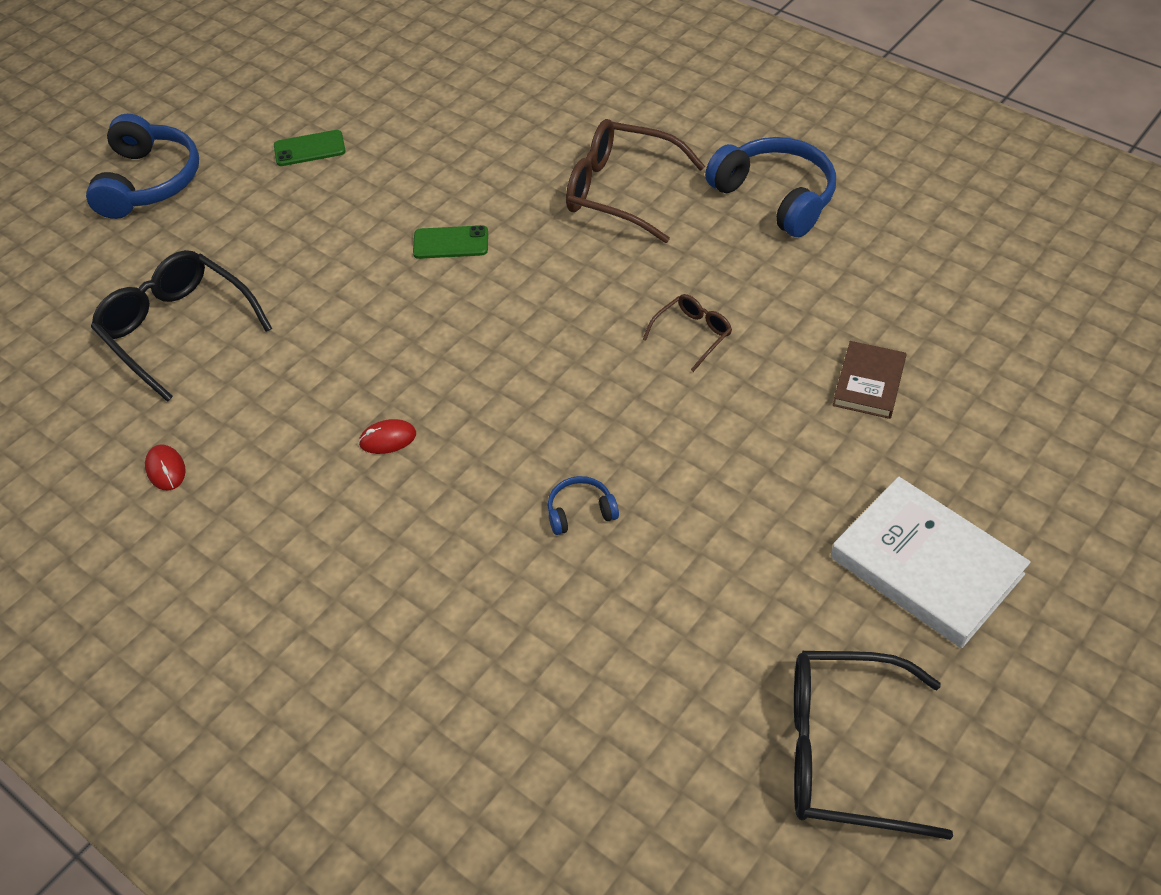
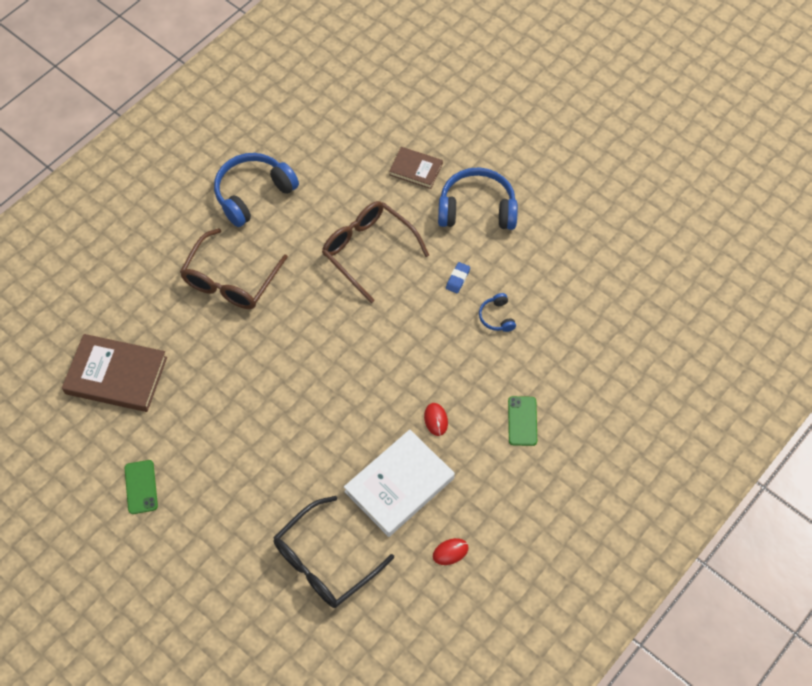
camera: 90 degrees left, 10 degrees up
blue headphones [86,114,199,219] -> blue headphones moved to [438,167,518,230]
green phone [413,225,488,259] -> green phone moved to [508,396,537,446]
brown glasses [643,294,732,372] -> brown glasses [322,201,429,303], size x1.97
black glasses [794,651,953,840] -> none
white book [831,476,1031,648] -> white book moved to [344,429,455,537]
none -> brown book [62,334,167,412]
none -> blue eraser [446,262,470,294]

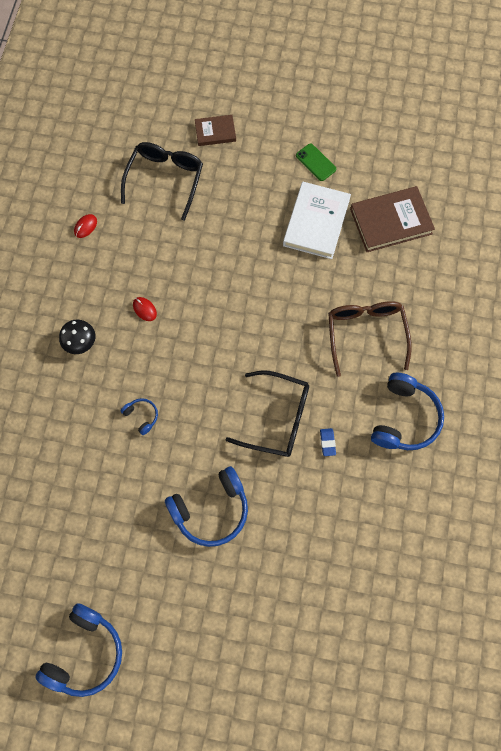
camera: 150 degrees right, 10 degrees up
brown glasses [322,201,429,303] -> black glasses [225,370,309,457]
white book [344,429,455,537] -> white book moved to [283,182,351,259]
brown book [389,147,443,189] -> brown book moved to [195,115,236,146]
blue eraser [446,262,470,294] -> blue eraser moved to [320,428,336,456]
green phone [508,396,537,446] -> black mushroom [59,319,95,354]
none -> blue headphones [35,603,122,697]

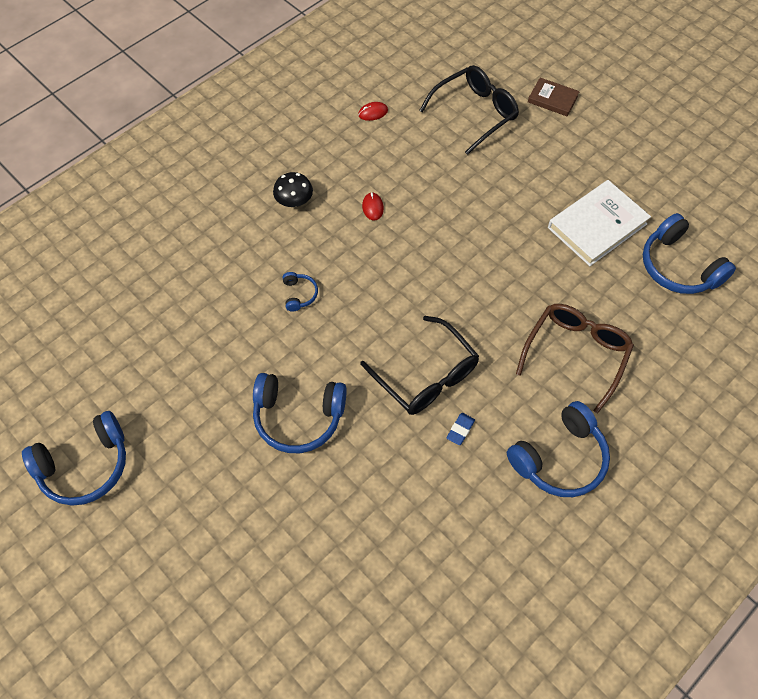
camera: 35 degrees right, 10 degrees down
green phone [296,143,336,181] -> none
brown book [350,186,435,252] -> blue headphones [643,213,736,294]

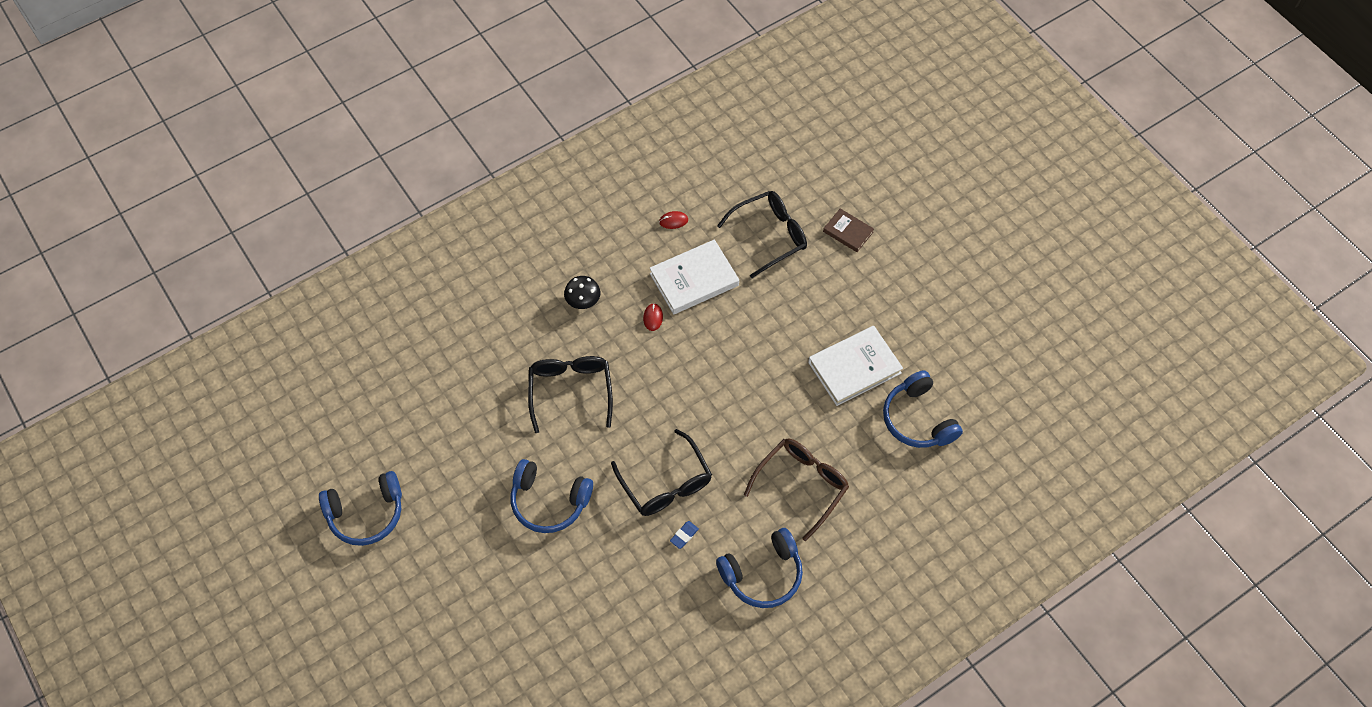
camera: 10 degrees right, 0 degrees up
blue headphones [283,272,318,312] -> black glasses [528,356,613,433]
none -> white book [649,239,739,315]

